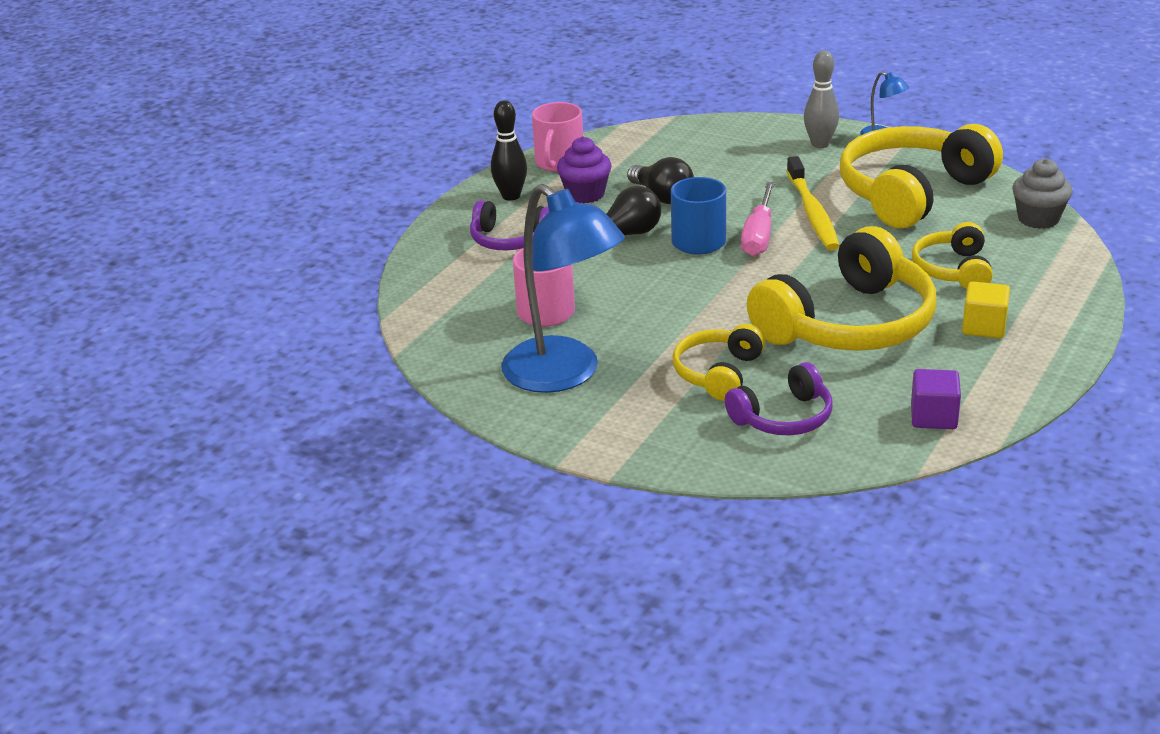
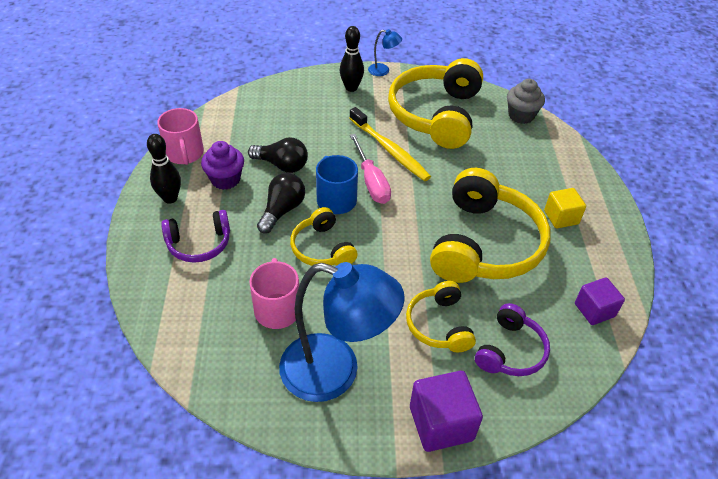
camera: 35 degrees left, 15 degrees up
grey bowling pin [804,51,839,148] -> black bowling pin [340,26,364,92]
yellow headphones [912,222,993,289] -> yellow headphones moved to [290,207,358,266]
none -> purple cube [410,371,483,452]

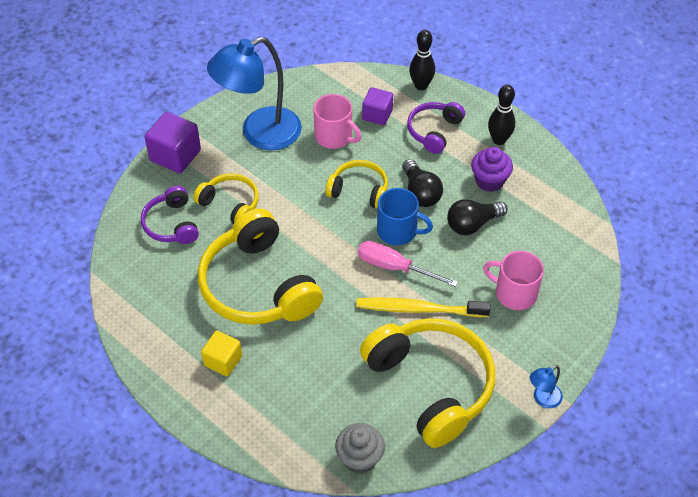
camera: 135 degrees right, 5 degrees up
pink mug [157,108,204,165] -> pink mug moved to [483,251,544,310]
black bowling pin [340,26,364,92] -> black bowling pin moved to [409,30,435,90]
purple cube [575,278,625,325] -> purple cube moved to [362,87,393,125]

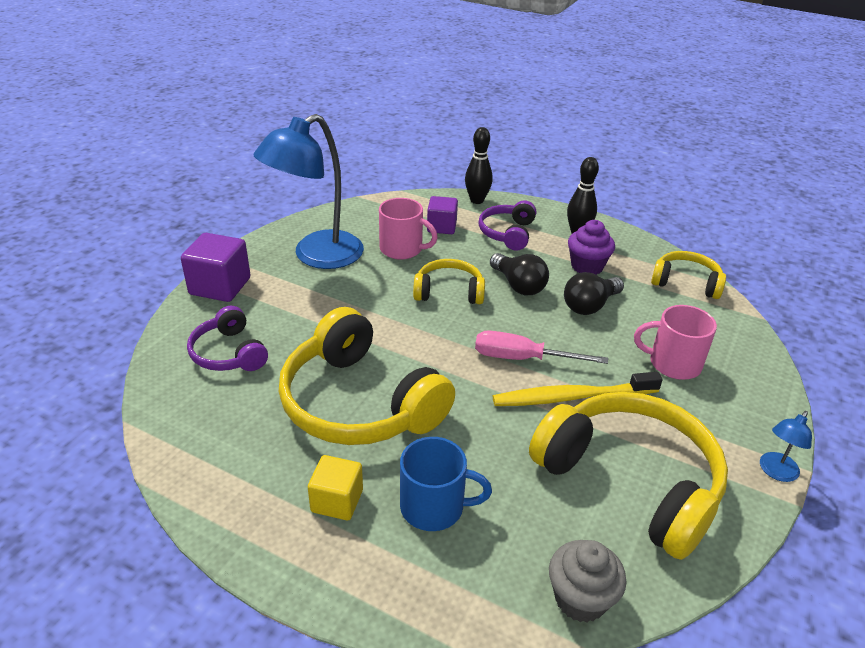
camera: 15 degrees left, 15 degrees down
yellow headphones [193,173,259,224] -> yellow headphones moved to [651,251,726,299]
blue mug [377,188,433,245] -> blue mug moved to [400,437,492,531]

